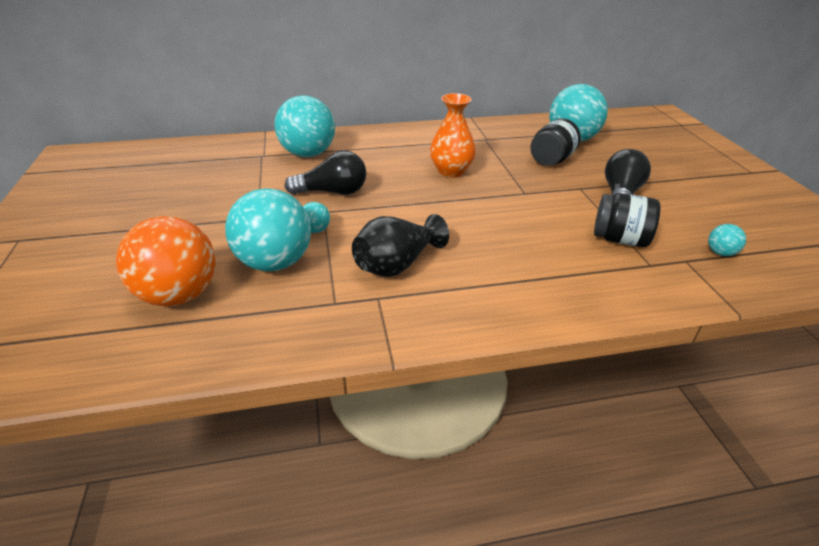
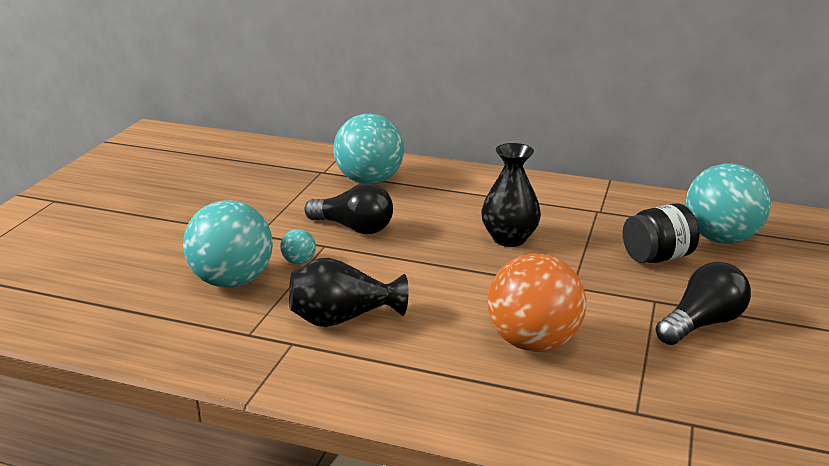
camera: 30 degrees right, 10 degrees down
orange ball [116,216,216,306] -> orange ball moved to [488,253,586,352]
orange vase [430,93,476,178] -> black vase [481,143,541,247]
black jar [594,193,660,247] -> none
turquoise ball [708,224,746,256] -> none

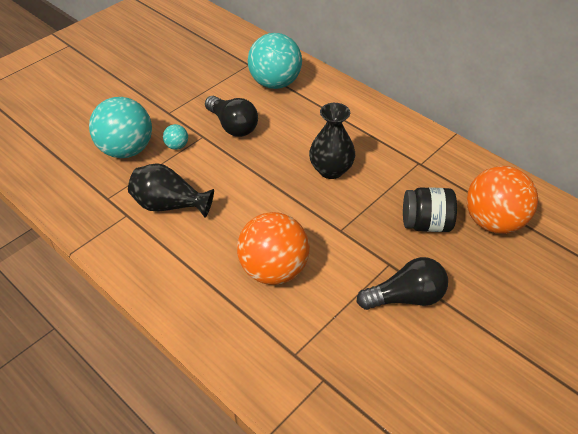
camera: 25 degrees right, 20 degrees up
turquoise ball [686,163,771,244] -> orange ball [467,166,538,234]

